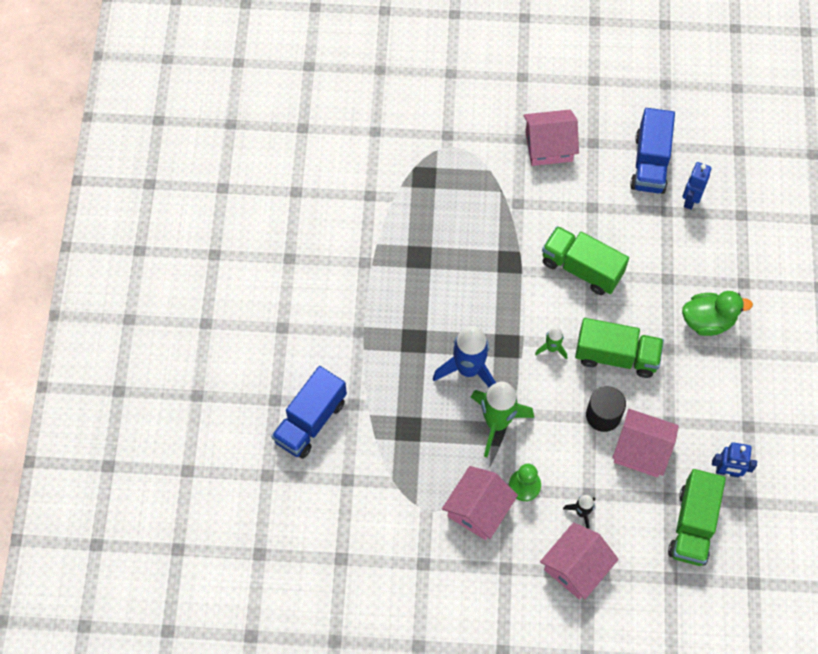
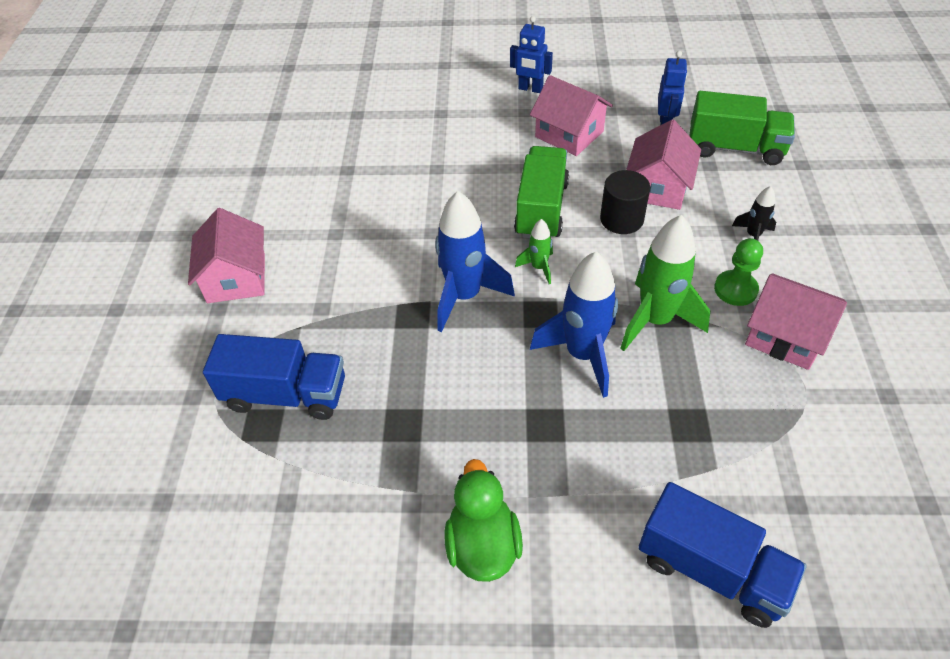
camera: 90 degrees left, 15 degrees down
pink house [540,522,619,600] -> pink house moved to [530,75,613,156]
green truck [542,226,629,295] -> none
blue truck [630,108,675,194] -> blue truck moved to [203,334,345,420]
blue robot [682,162,712,210] -> blue robot moved to [510,16,553,93]
green duck [682,291,753,336] -> green duck moved to [444,459,523,582]
none -> blue rocket [435,191,515,332]

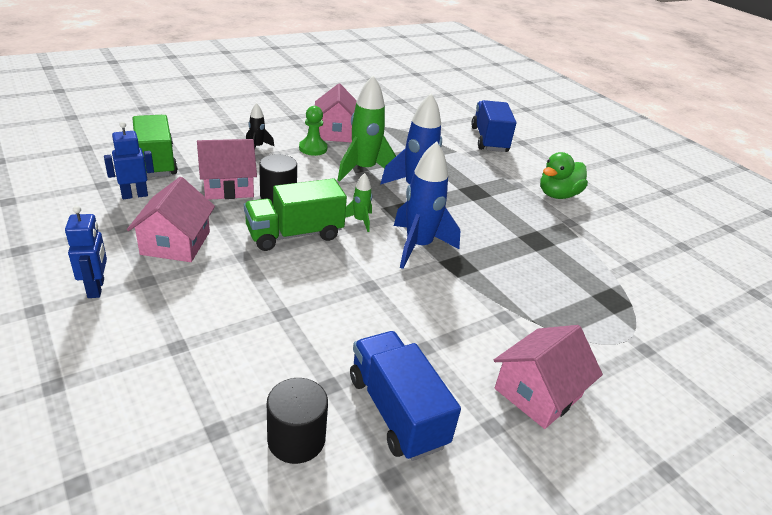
camera: 130 degrees left, 15 degrees down
blue truck [203,334,345,420] -> blue truck moved to [350,331,461,461]
none -> black cylinder [267,378,328,464]

